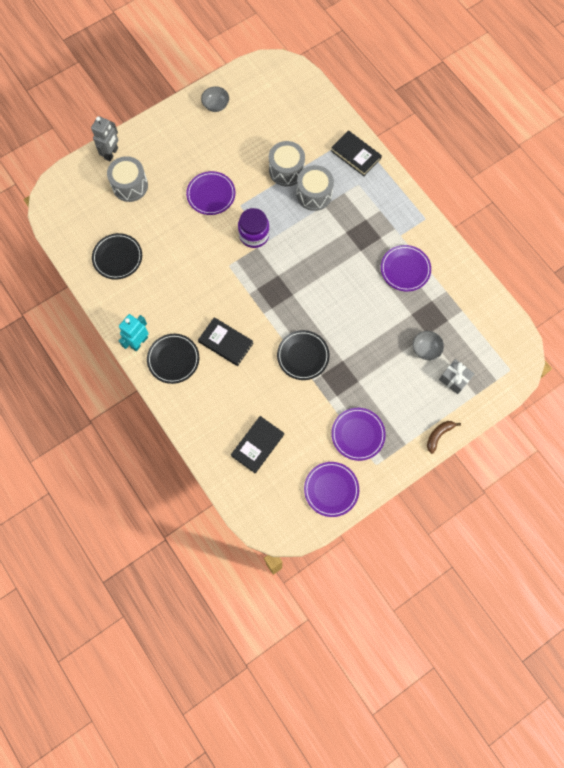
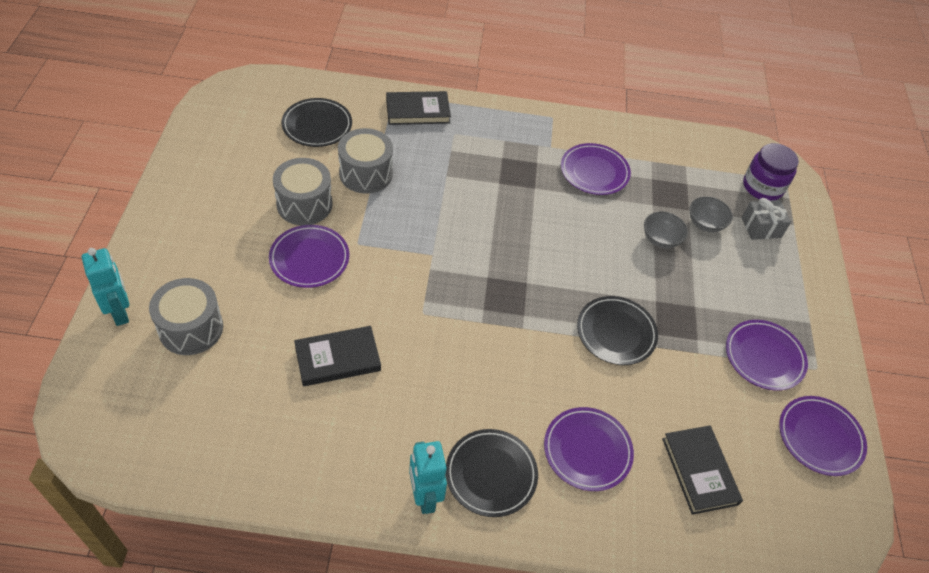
camera: 55 degrees left, 20 degrees down
grey robot [91,116,118,161] -> turquoise robot [82,248,129,326]
black plate [92,233,142,279] -> black plate moved to [281,98,352,147]
black book [198,317,254,366] -> black book moved to [294,326,381,386]
grey bowl [201,86,229,112] -> grey bowl moved to [644,212,688,249]
purple jar [238,208,270,248] -> purple jar moved to [743,143,799,201]
grey drum [297,165,334,211] -> grey drum moved to [273,158,333,225]
brown banana [427,421,461,454] -> none
none -> purple plate [544,407,634,491]

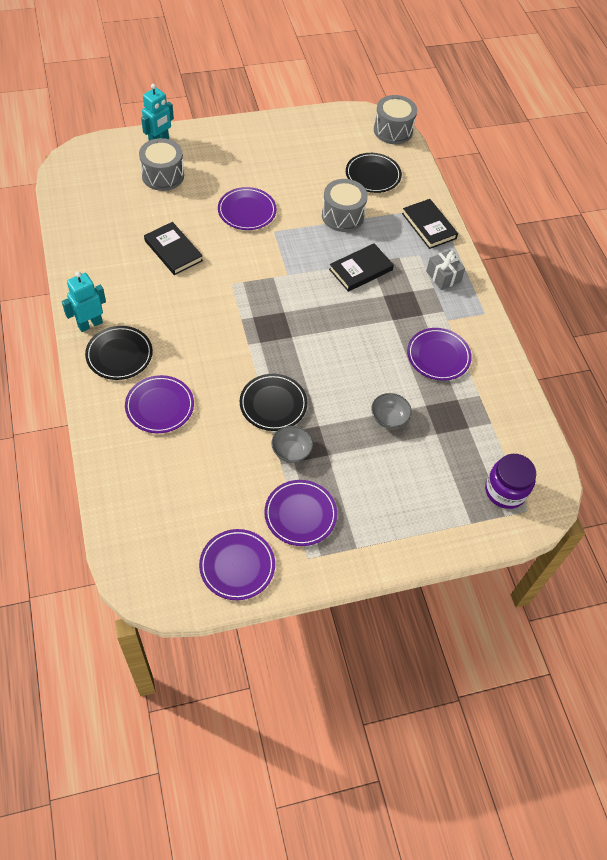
camera: 70 degrees right, 5 degrees up
grey drum [273,158,333,225] -> grey drum moved to [374,95,417,144]
black book [662,426,743,515] -> black book moved to [329,243,394,292]
grey bowl [689,196,733,232] -> grey bowl moved to [271,426,313,463]
grey gift [742,198,791,240] -> grey gift moved to [426,250,465,290]

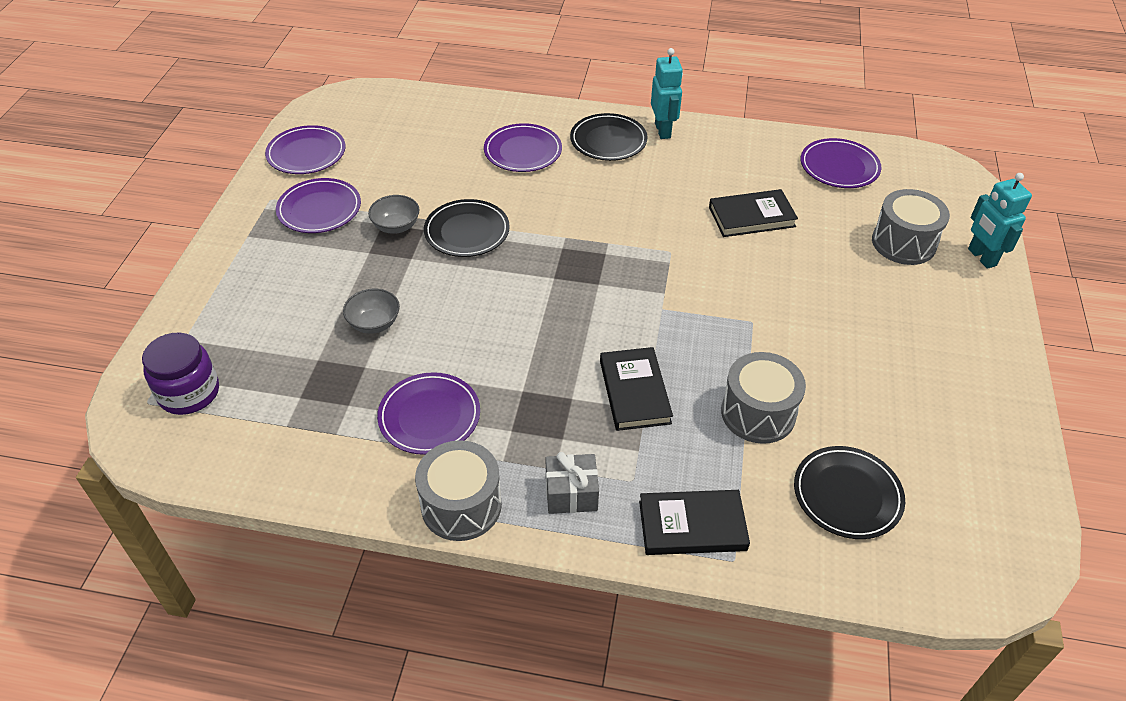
camera: 120 degrees right, 10 degrees down
purple plate [218,187,277,230] -> purple plate moved to [800,138,882,188]
grey drum [374,95,417,144] -> grey drum moved to [415,440,502,541]

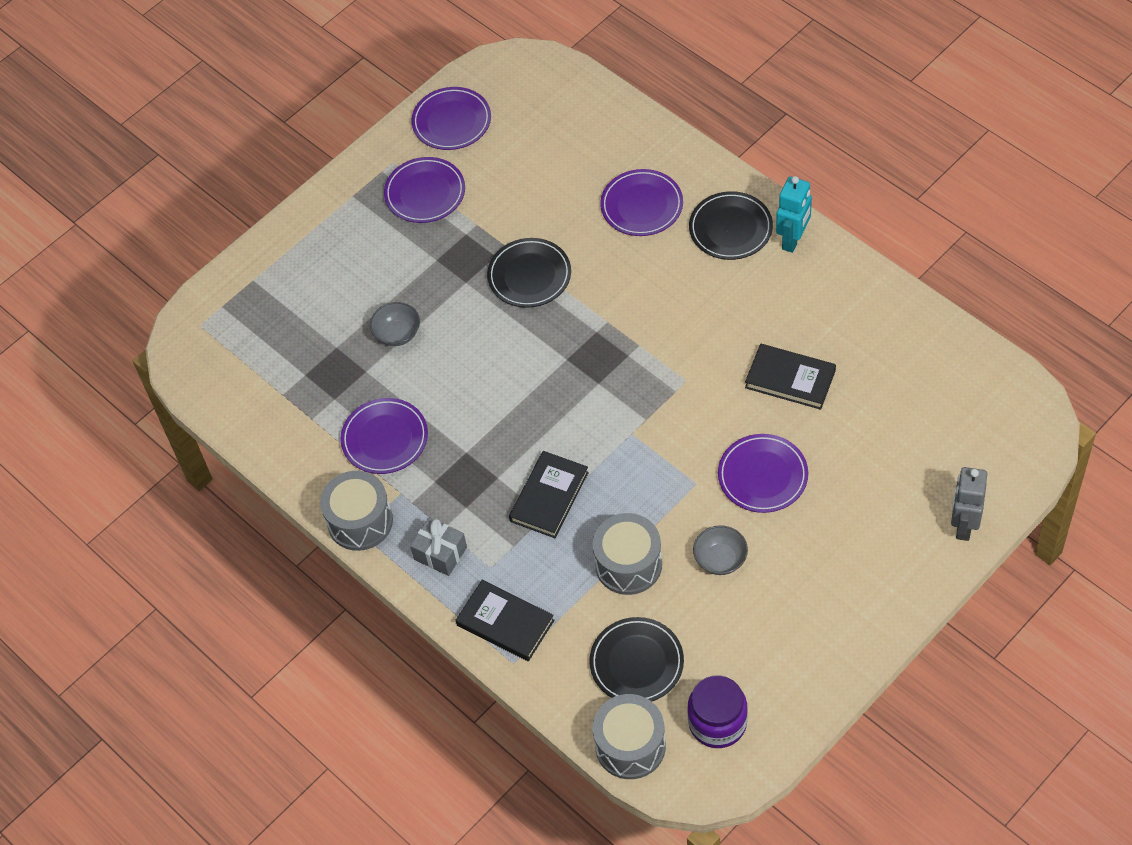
camera: 40 degrees right, 10 degrees up
purple jar [142,333,219,415] -> purple jar moved to [688,675,748,748]
grey bowl [368,195,420,234] -> grey bowl moved to [693,525,748,575]
purple plate [800,138,882,188] -> purple plate moved to [718,434,808,513]
grey drum [872,189,950,265] -> grey drum moved to [593,694,666,779]
turquoise robot [968,173,1032,269] -> grey robot [951,467,987,541]

